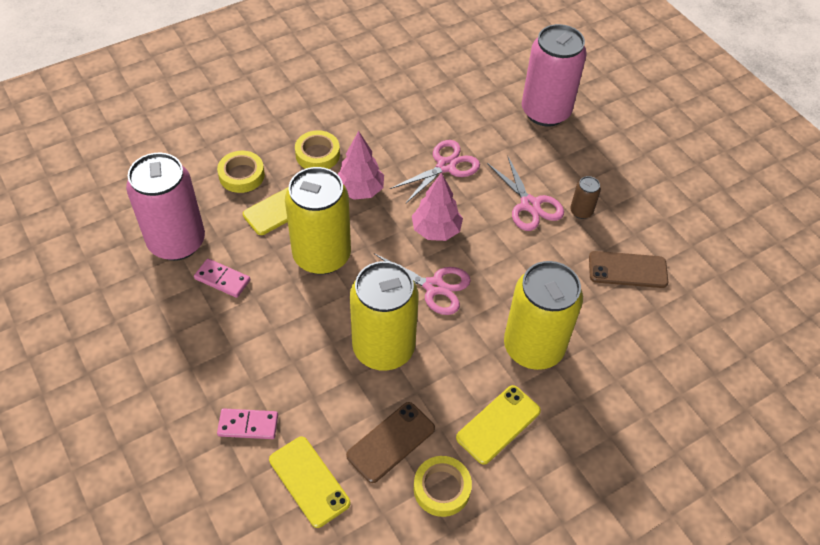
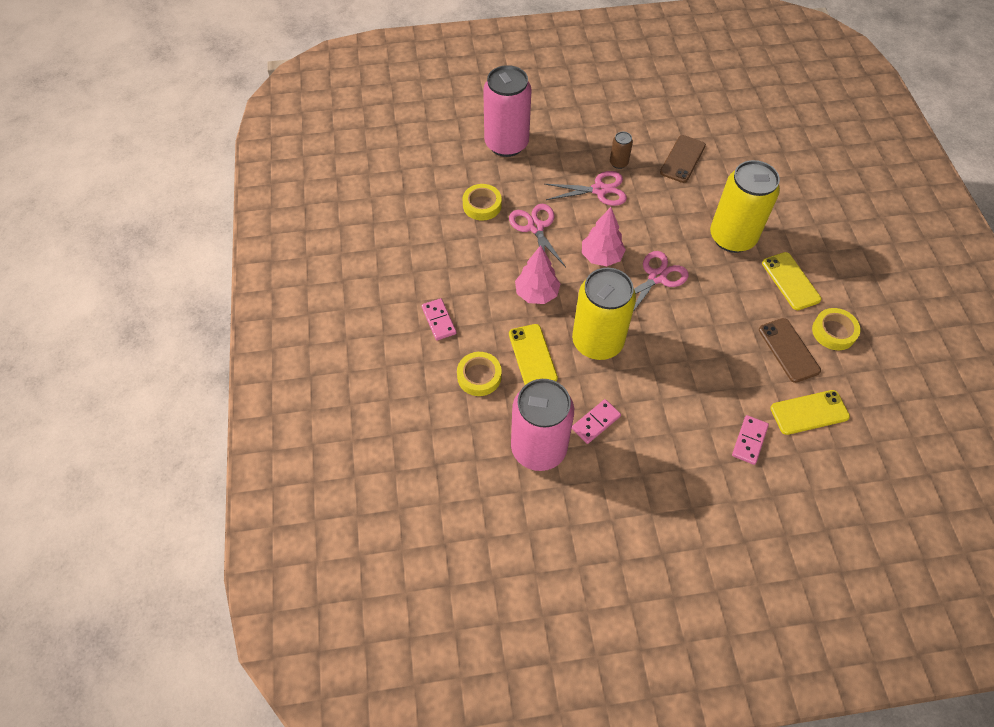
camera: 65 degrees left, 5 degrees up
yellow tape [295,130,340,169] -> yellow tape moved to [463,184,502,221]
yellow can [350,261,419,371] -> none
none -> pink domino [422,298,456,340]

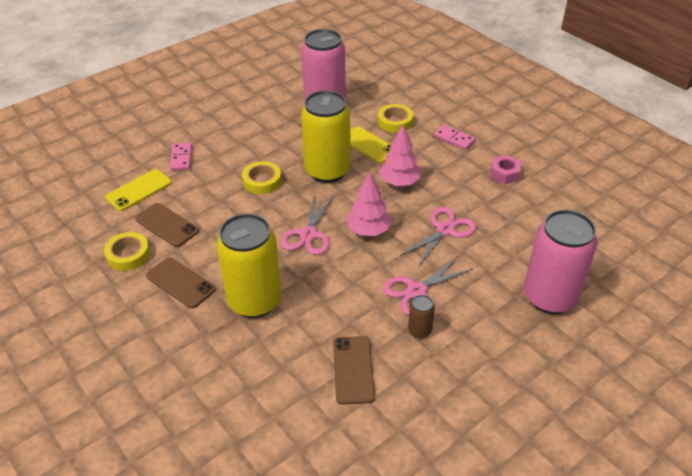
camera: 150 degrees right, 15 degrees down
yellow tape [463,184,502,221] -> yellow tape moved to [242,161,282,194]
pink scissors [509,204,566,267] -> pink scissors turned 90 degrees counterclockwise [400,207,476,267]
pink domino [572,399,621,444] -> none
yellow phone [762,252,822,310] -> brown phone [146,257,216,308]
none -> pink nut [491,155,521,184]

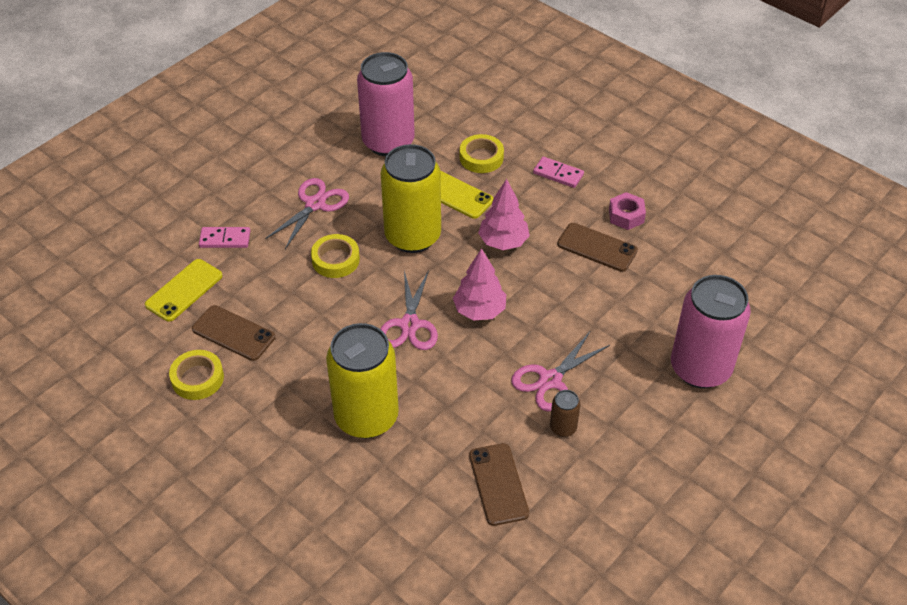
camera: 10 degrees left, 5 degrees up
brown phone [146,257,216,308] -> brown phone moved to [557,223,638,272]
pink domino [170,143,192,171] -> pink domino turned 75 degrees counterclockwise [199,227,250,248]
pink scissors [400,207,476,267] -> pink scissors moved to [265,178,349,249]

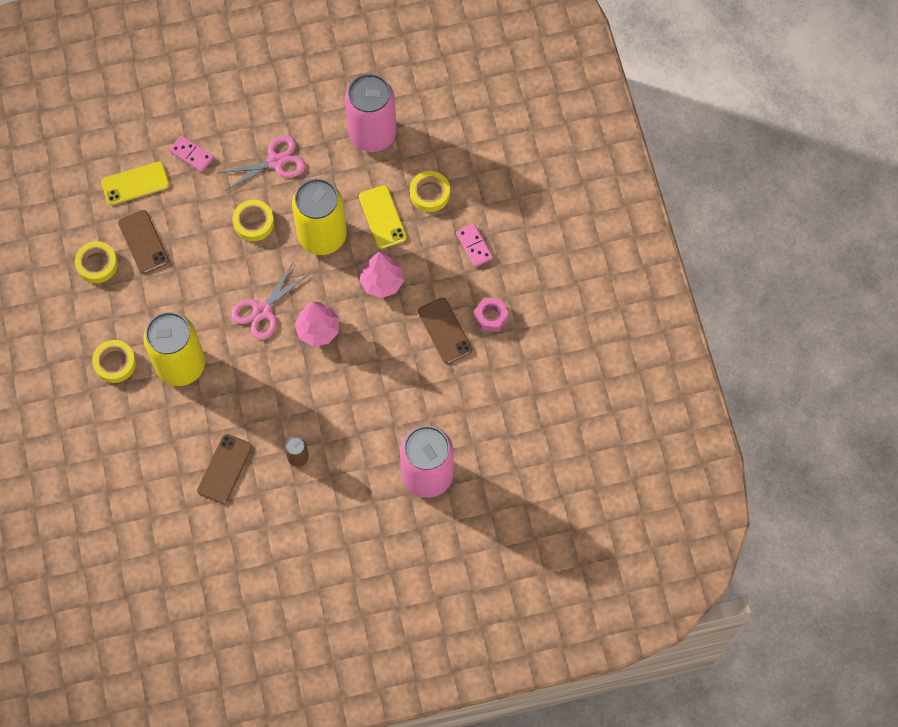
camera: 35 degrees right, 20 degrees up
pink scissors [511,332,610,411] -> none
none -> yellow tape [92,340,136,383]

